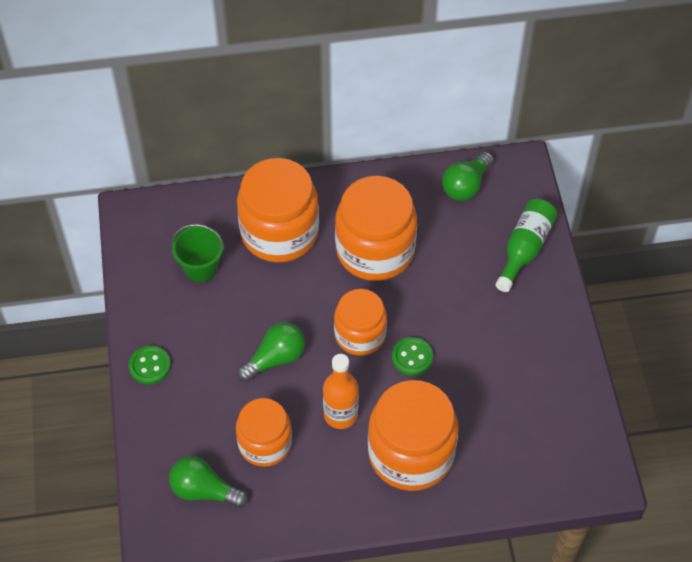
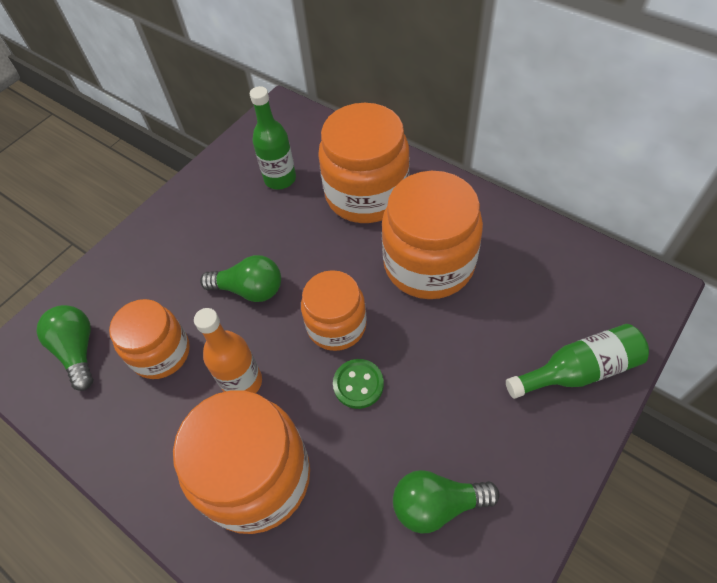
camera: 50 degrees right, 0 degrees up
green button [129,346,171,385] -> none
green bucket [171,224,224,282] -> green bottle [250,86,296,189]
green light bulb [442,152,494,201] -> green light bulb moved to [393,470,500,534]

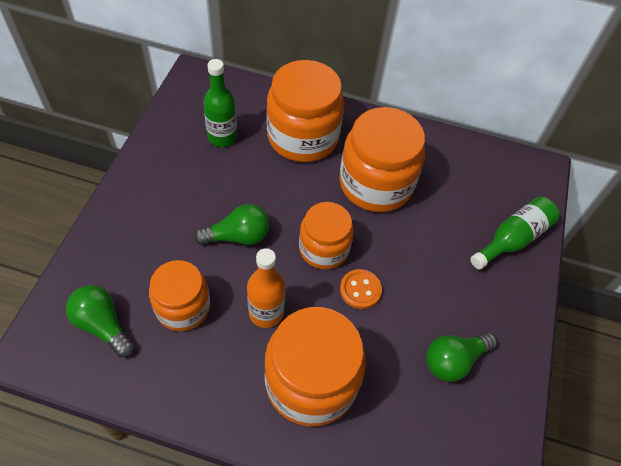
camera: 30 degrees left, 0 degrees up
green button [333,359,384,409] -> orange button [340,269,382,309]

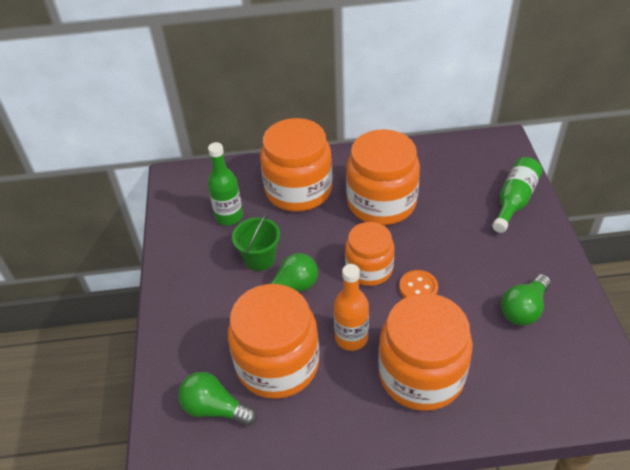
camera: 15 degrees left, 10 degrees down
orange jar [149,260,210,331] -> orange jar [228,284,319,399], size x1.59
none -> green bucket [232,213,280,271]

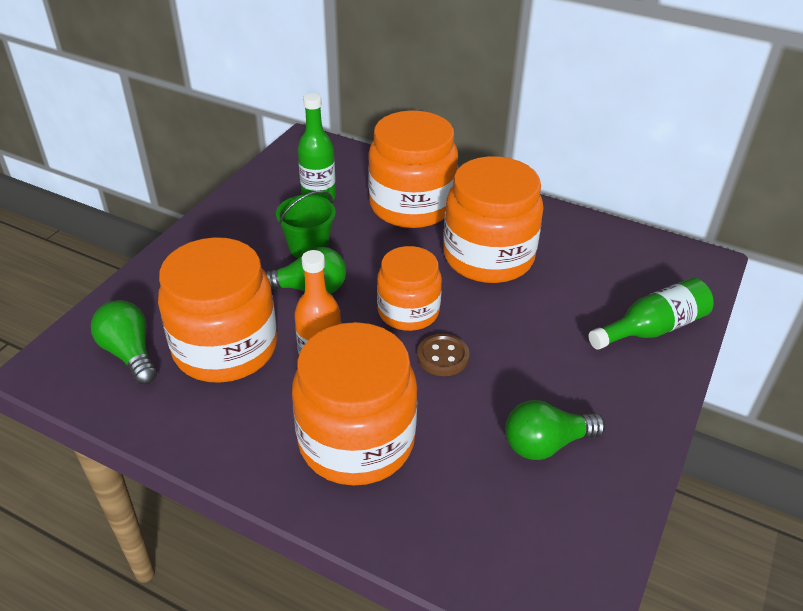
camera: 30 degrees right, 5 degrees down
orange button [399,270,438,298] -> brown button [417,334,470,376]

